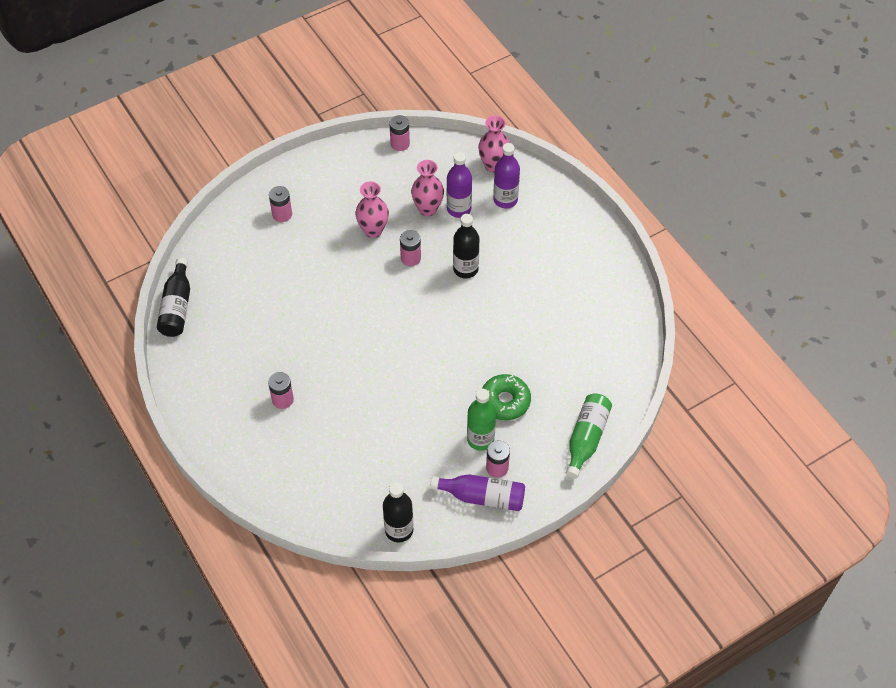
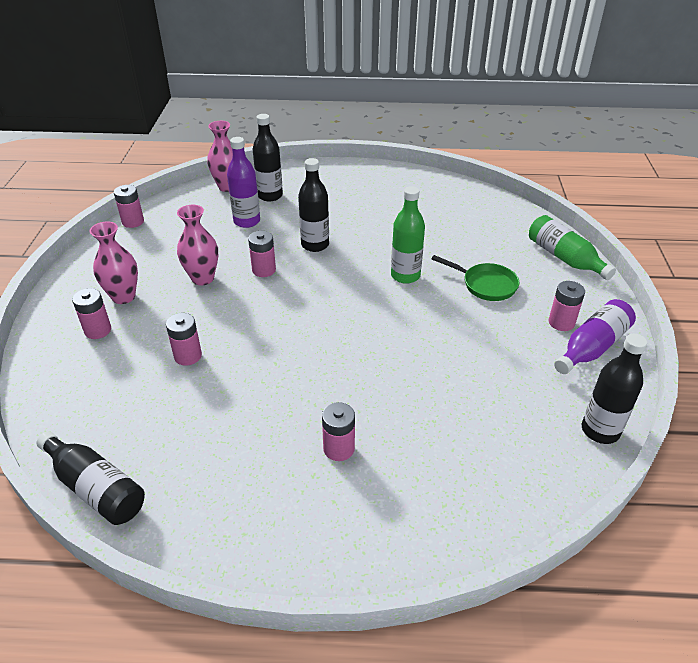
camera: 55 degrees left, 15 degrees down
pink vase [411,160,444,216] -> pink vase moved to [89,221,138,304]
green bottle [467,389,496,451] -> green bottle moved to [391,186,425,284]
green donut [482,374,531,420] -> green pan [431,255,519,301]
purple bottle [493,143,520,209] -> black bottle [253,114,283,202]
none -> pink battery [166,313,202,365]

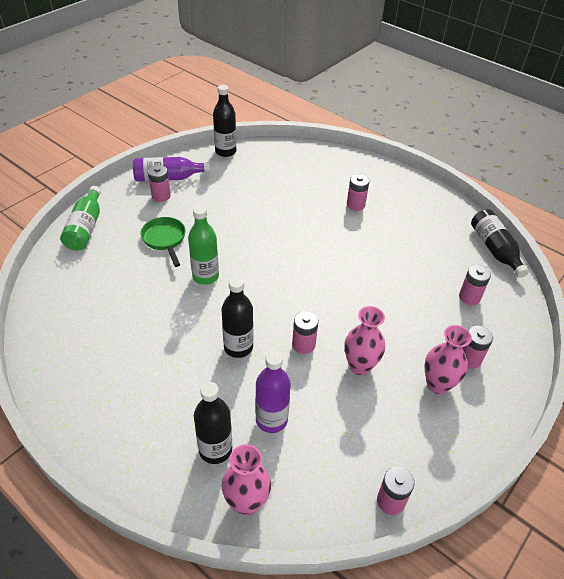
camera: 145 degrees left, 5 degrees up
pink battery [166,313,202,365] -> pink battery moved to [459,265,491,305]

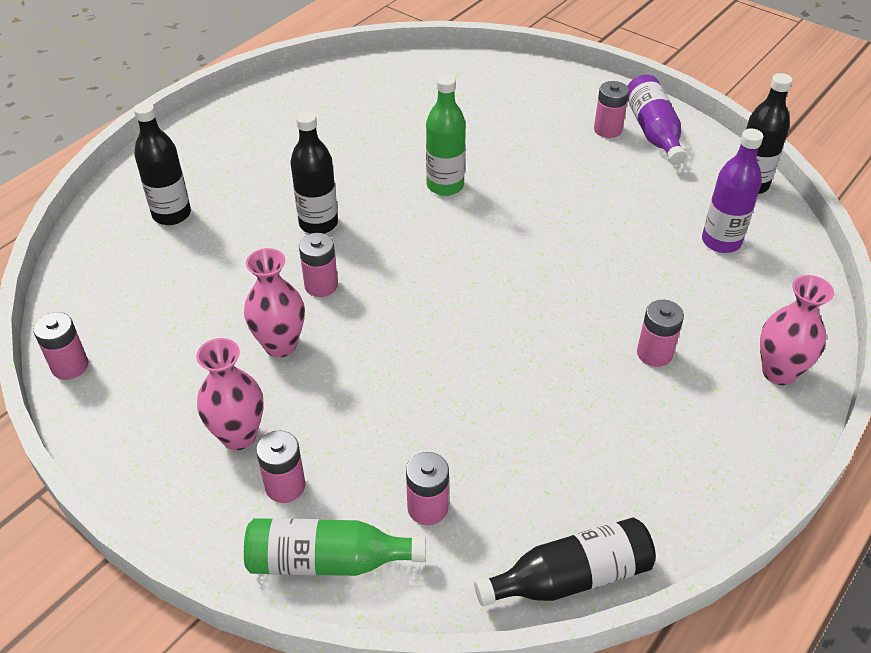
camera: 90 degrees right, 0 degrees up
green bottle [60,186,101,251] -> green bottle moved to [244,518,426,576]
green pan [140,217,186,267] -> none
pink vase [222,444,271,516] -> pink vase moved to [760,275,834,385]
purple bottle [255,351,291,433] -> purple bottle moved to [702,128,763,253]

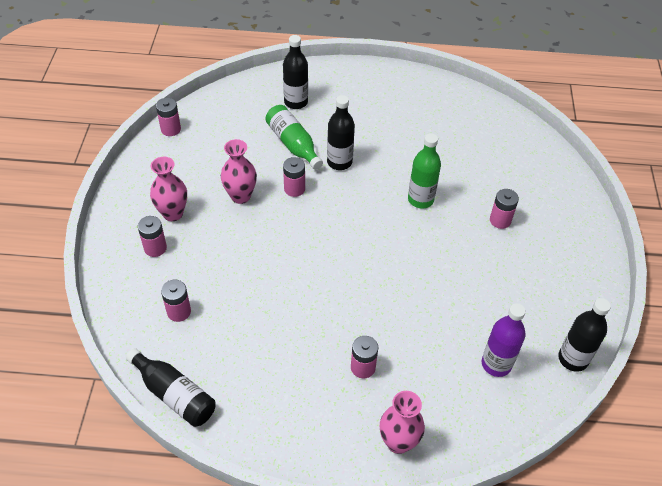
camera: 55 degrees right, 5 degrees up
green bottle [244,518,426,576] -> green bottle moved to [265,105,323,170]
pink battery [594,81,629,138] -> pink battery moved to [490,189,519,229]
purple bottle [627,75,687,165] -> none

